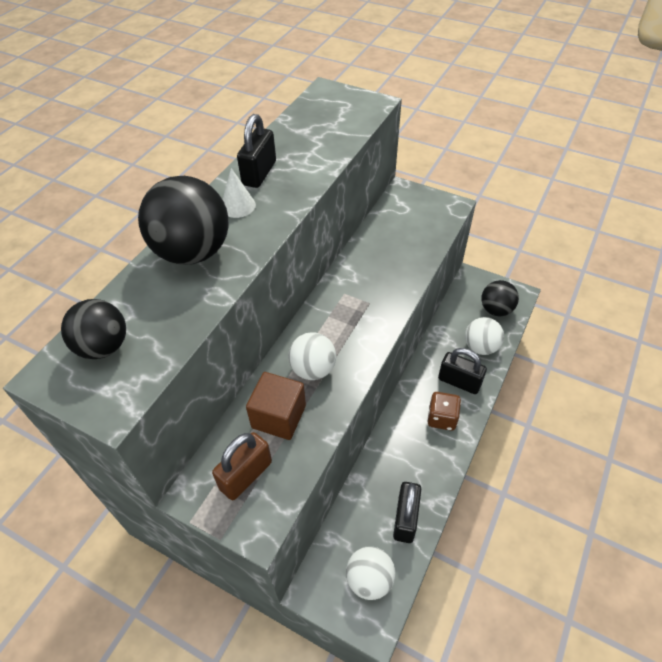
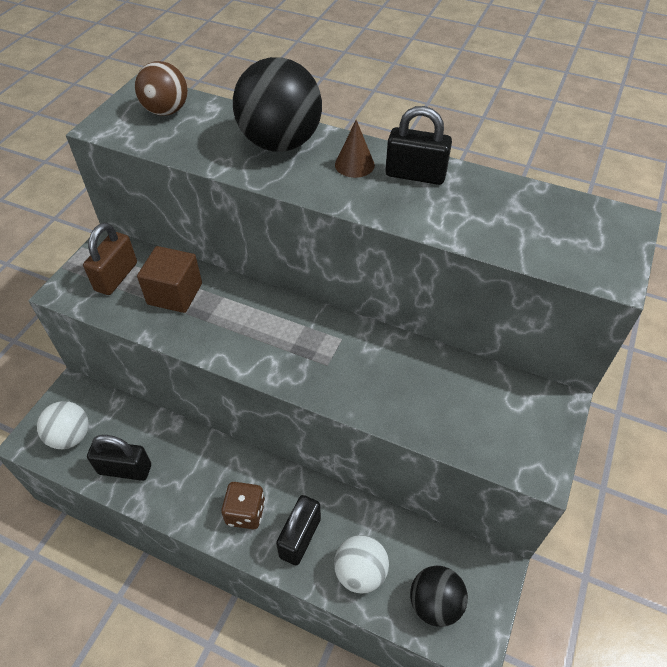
camera: 85 degrees right, 0 degrees up
black ball [61,299,126,359] -> brown ball [135,61,188,116]
brown padlock [212,432,272,500] -> brown padlock turned 75 degrees clockwise [83,223,137,295]
white cone [223,168,256,218] -> brown cone [335,120,375,178]
white ball [288,332,336,380] -> none

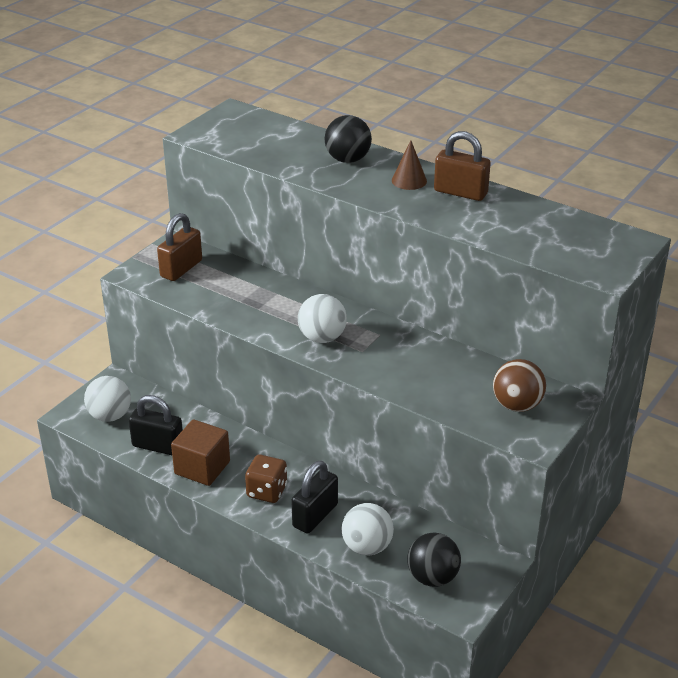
camera: 10 degrees right, 15 degrees down
brown ball [135,61,188,116] -> brown ball moved to [493,359,546,412]
brown cube [137,246,202,313] -> brown cube moved to [171,419,230,486]
black ball [233,57,322,152] -> black ball [325,115,372,163], size x0.62
black padlock [385,106,452,185] -> brown padlock [434,131,491,201]
none -> white ball [298,294,347,343]

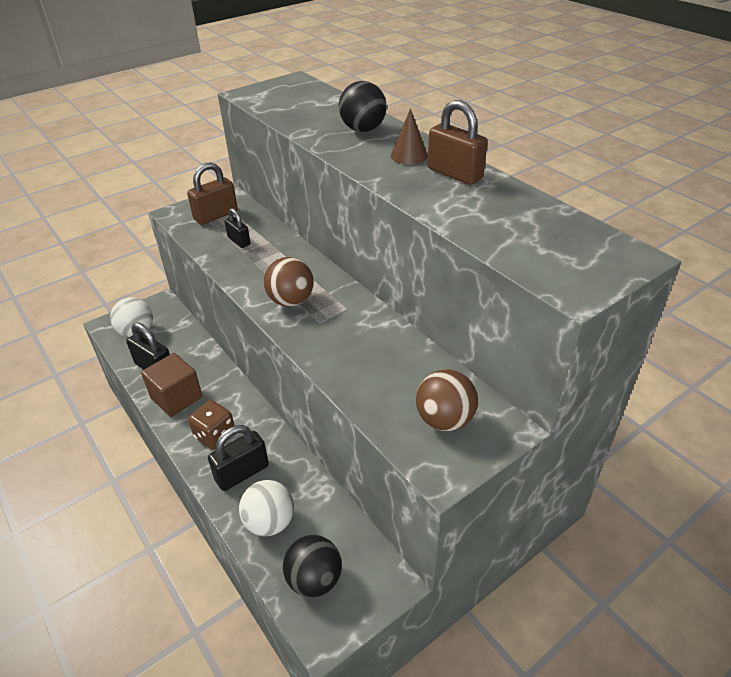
camera: 20 degrees right, 5 degrees up
white ball [298,294,347,343] -> brown ball [264,257,314,307]
none -> black padlock [224,208,251,248]

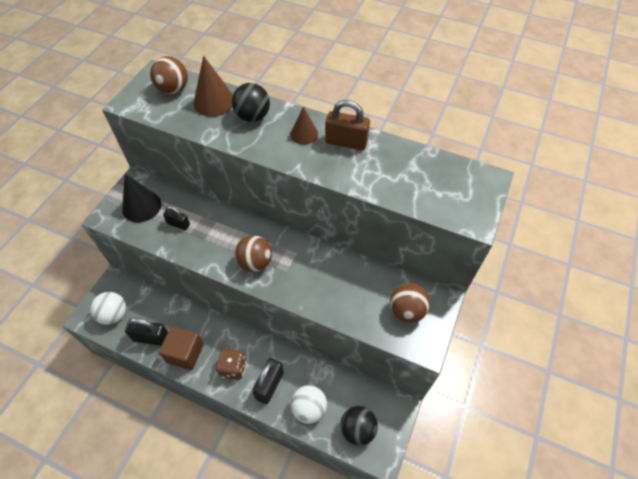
camera: 30 degrees left, 15 degrees up
brown padlock [187,162,238,225] -> black cone [122,174,161,222]
none -> brown ball [150,56,188,94]
none -> brown cone [194,56,233,117]

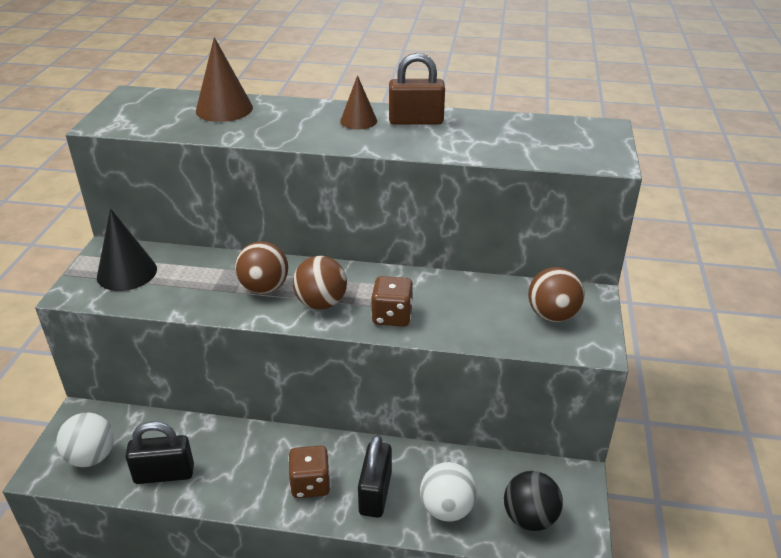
camera: 15 degrees left, 20 degrees down
brown ball [150,56,188,94] -> brown ball moved to [235,241,288,294]
brown cube [159,326,204,370] -> none
black padlock [163,206,190,230] -> none
black ball [232,83,270,122] -> none
none -> brown dice [371,276,413,327]

